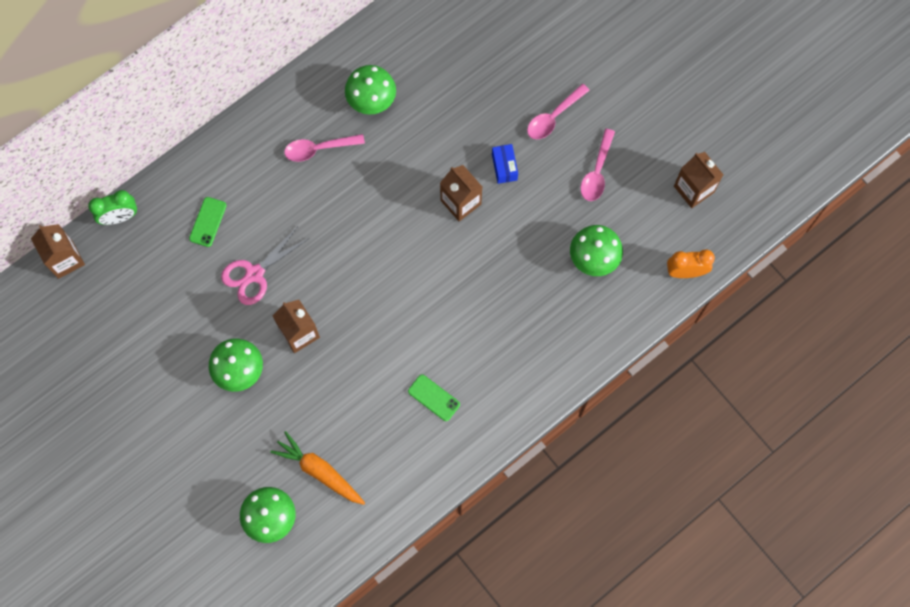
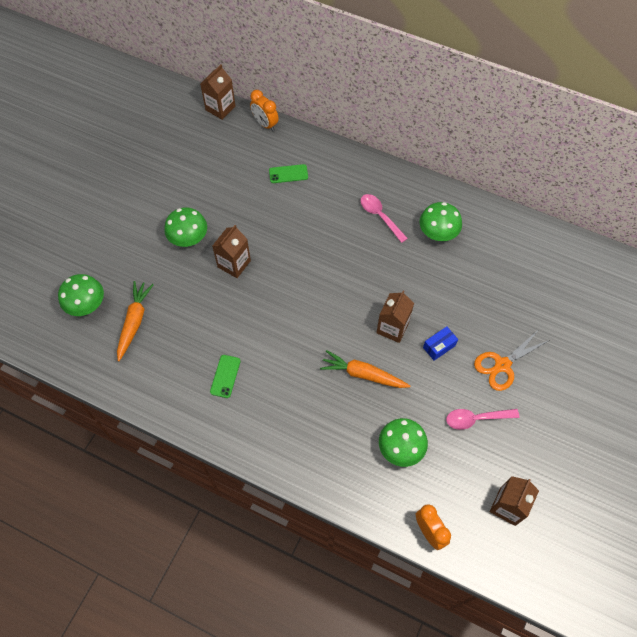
camera: 65 degrees right, 10 degrees down
green clock [88,190,137,225] -> orange clock [250,90,279,131]
pink scissors [221,225,310,305] -> none
pink spoon [527,84,590,139] -> orange scissors [474,329,550,391]
none -> orange carrot [320,350,410,388]

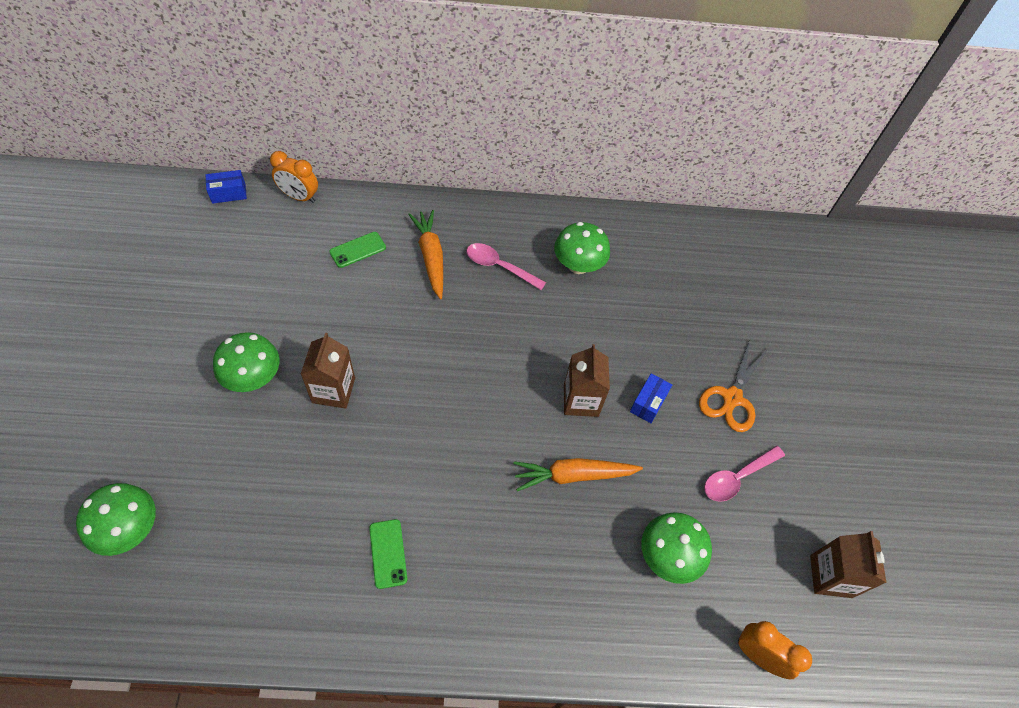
camera: 30 degrees left, 5 degrees down
orange carrot [117,281,154,362] -> orange carrot moved to [408,210,443,299]
brown carton [200,65,235,120] -> blue box [206,170,247,204]

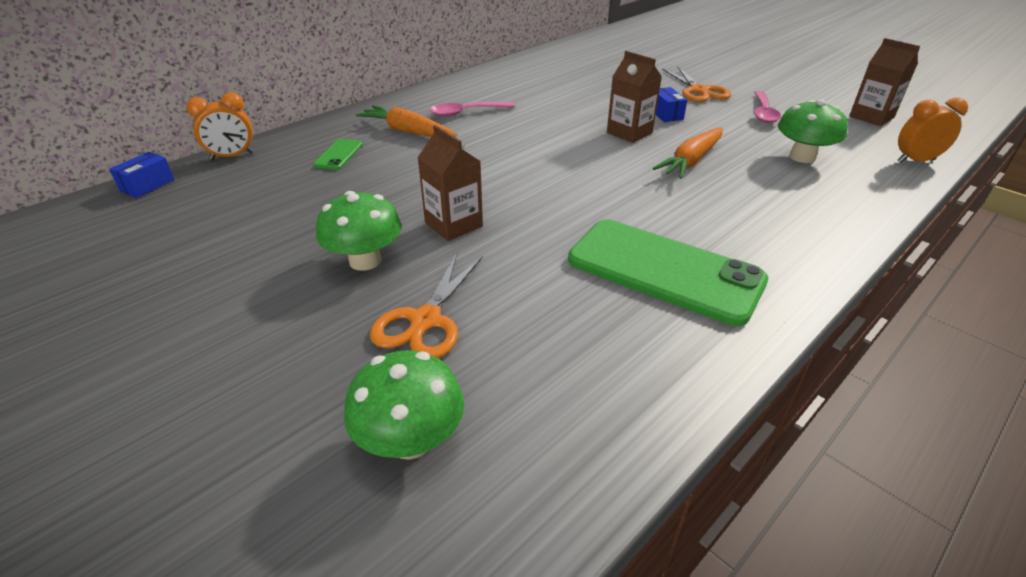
camera: 40 degrees left, 20 degrees down
green phone [369,519,407,589] -> green phone [568,219,768,326], size x2.34
green mushroom [554,222,610,274] -> none
none -> orange scissors [370,253,483,358]

